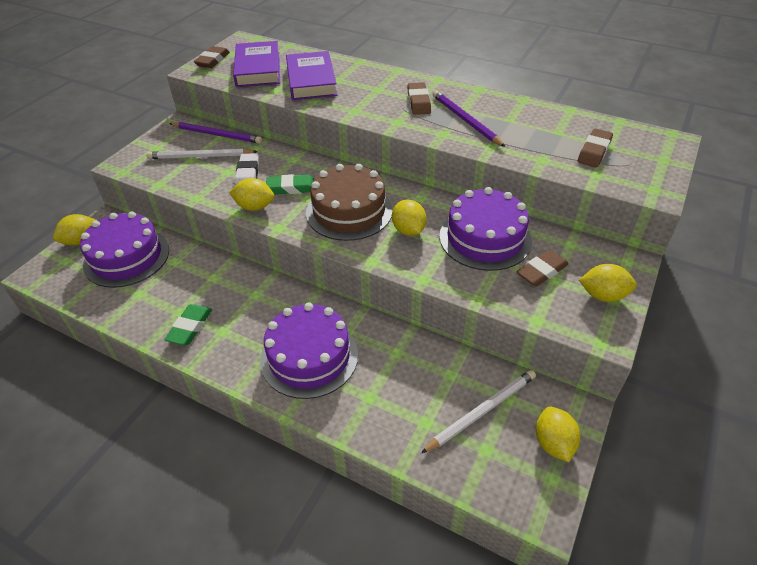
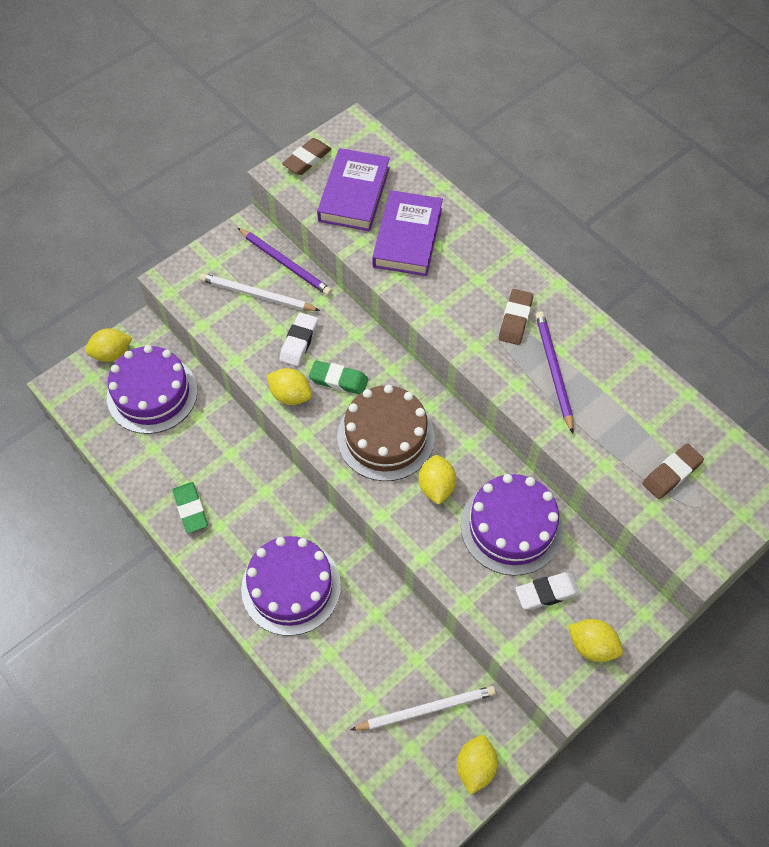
camera: 20 degrees right, 15 degrees up
green eraser [164,304,212,345] -> green eraser turned 60 degrees counterclockwise [173,482,208,533]
brown eraser [516,250,569,287] -> white eraser [515,572,580,610]

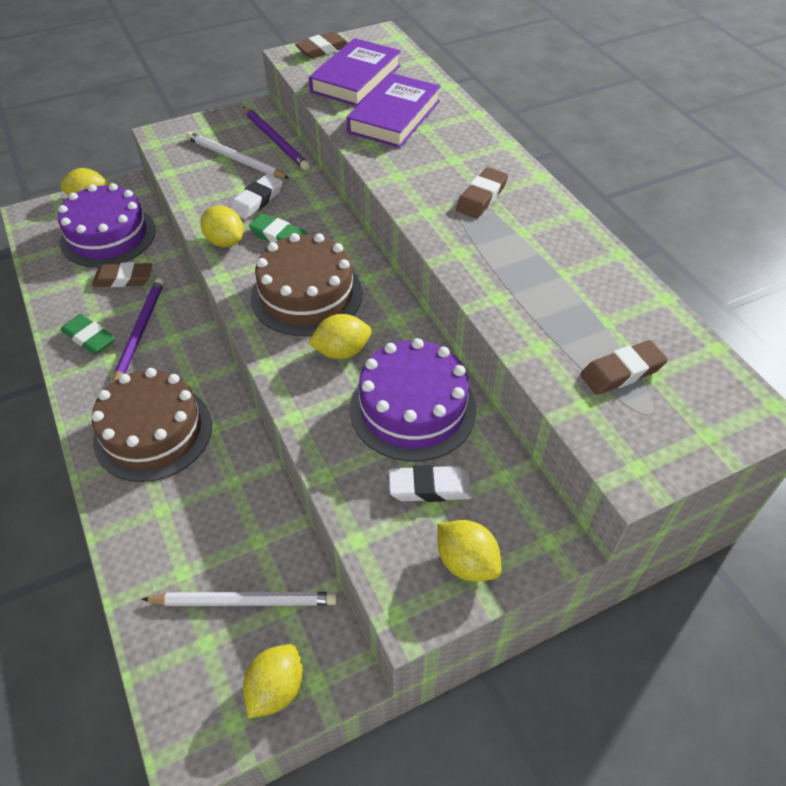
camera: 15 degrees right, 10 degrees down
green eraser [173,482,208,533] -> green eraser turned 45 degrees counterclockwise [61,314,115,354]
purple cake [241,536,341,636] -> brown cake [92,368,212,482]
yellow lemon [419,455,456,505] -> yellow lemon turned 60 degrees clockwise [308,314,372,359]
purple pencil [536,311,574,434] -> purple pencil moved to [113,278,164,382]
none -> brown eraser [92,262,152,287]

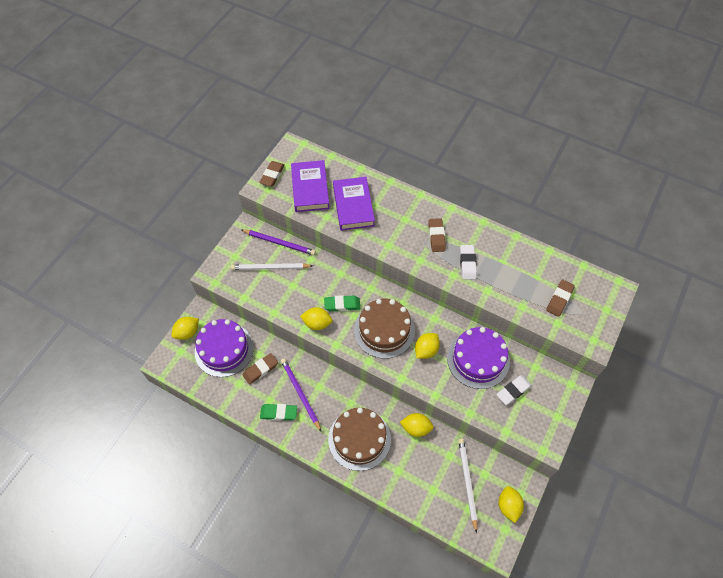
camera: 35 degrees left, 10 degrees up
white pencil [141,592,337,606] -> white pencil turned 60 degrees counterclockwise [458,439,478,533]
white eraser [230,174,283,219] -> white eraser moved to [460,245,477,279]
yellow lemon [437,520,501,581] -> yellow lemon moved to [400,413,434,437]

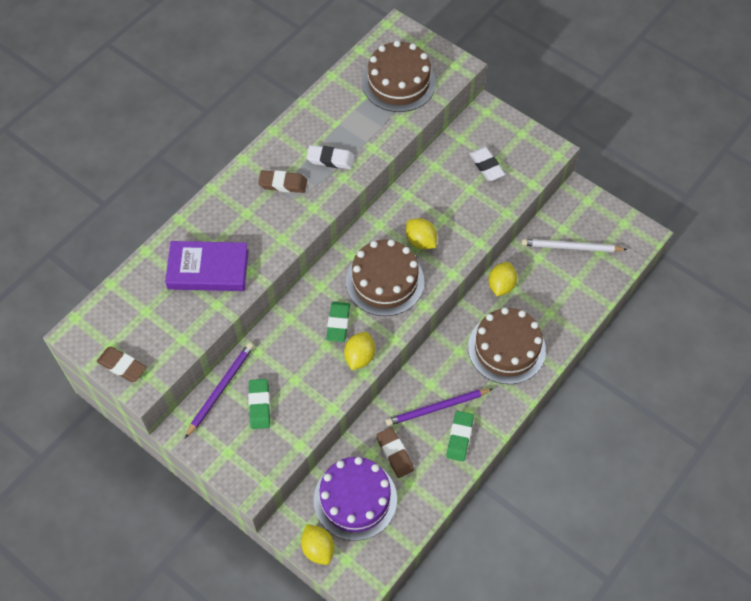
camera: 80 degrees left, 0 degrees up
white pencil [231,263,313,270] -> green eraser [248,379,270,429]
purple book [291,160,329,212] -> none
purple cake [447,327,510,389] -> none
yellow lemon [499,486,524,523] -> none
brown eraser [546,280,575,317] -> brown cake [362,41,436,112]

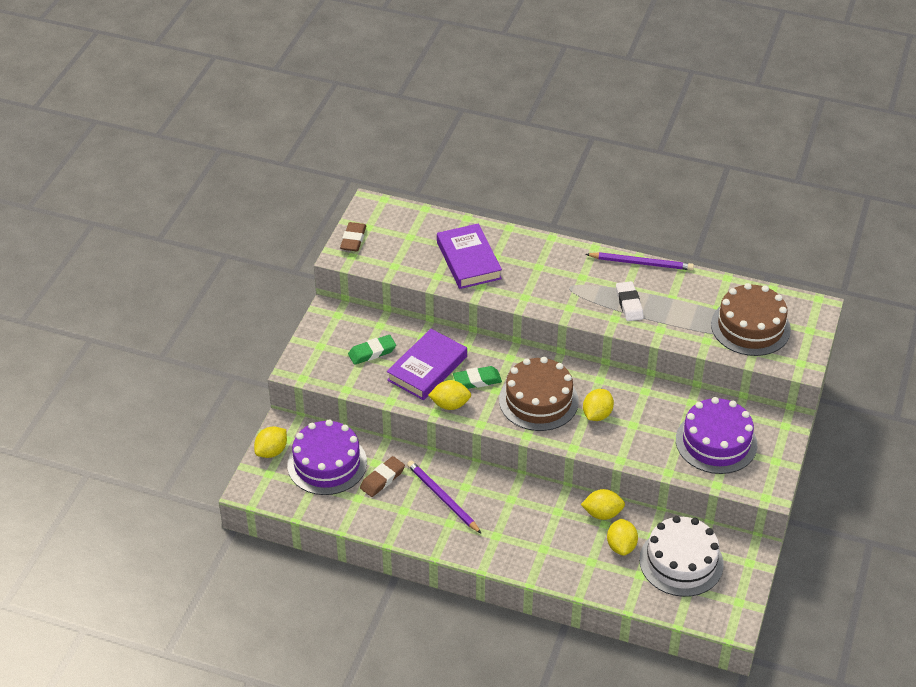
camera: 70 degrees right, 15 degrees down
purple pencil [185,343,254,438] -> purple pencil moved to [586,252,694,270]
brown eraser [258,170,307,193] -> none
green eraser [446,411,474,461] -> none
brown cake [468,308,546,384] -> none
white eraser [469,147,505,181] -> purple cake [676,397,757,474]
white pencil [522,239,628,252] -> white cake [639,516,724,597]
none -> purple book [387,329,467,400]
none -> yellow lemon [607,519,638,556]

